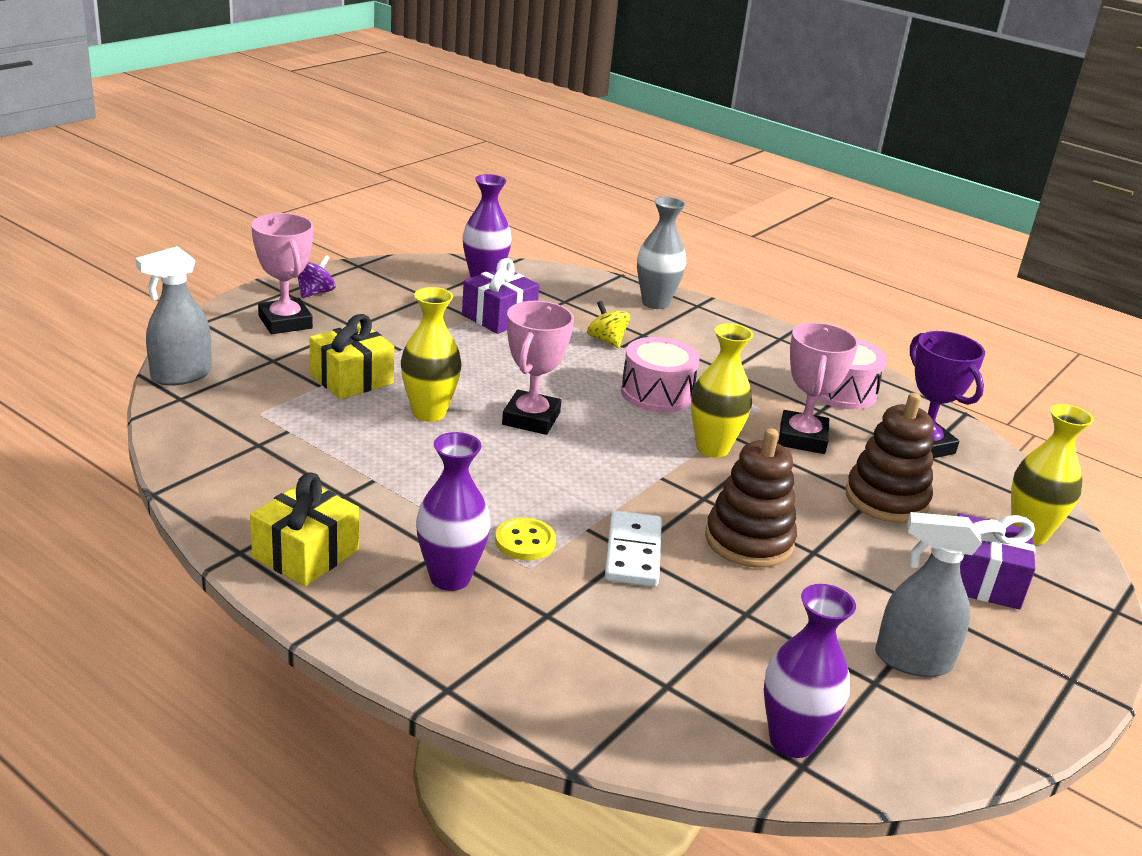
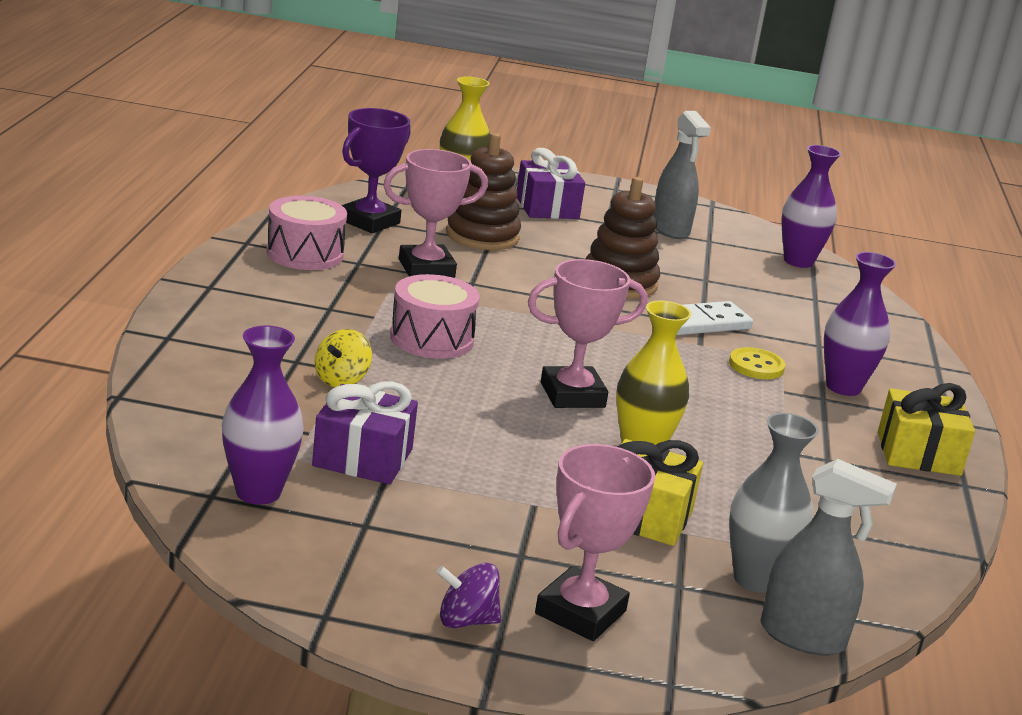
camera: 120 degrees left, 5 degrees down
grey vase [637,197,686,309] -> grey vase moved to [729,413,819,593]
yellow vase [691,323,753,458] -> none

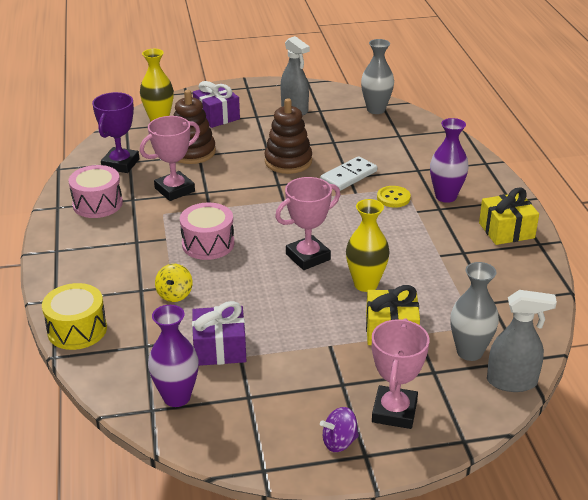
camera: 15 degrees left, 10 degrees up
purple vase [781,145,841,268] -> grey vase [361,39,394,114]
none -> yellow drum [42,283,107,350]

